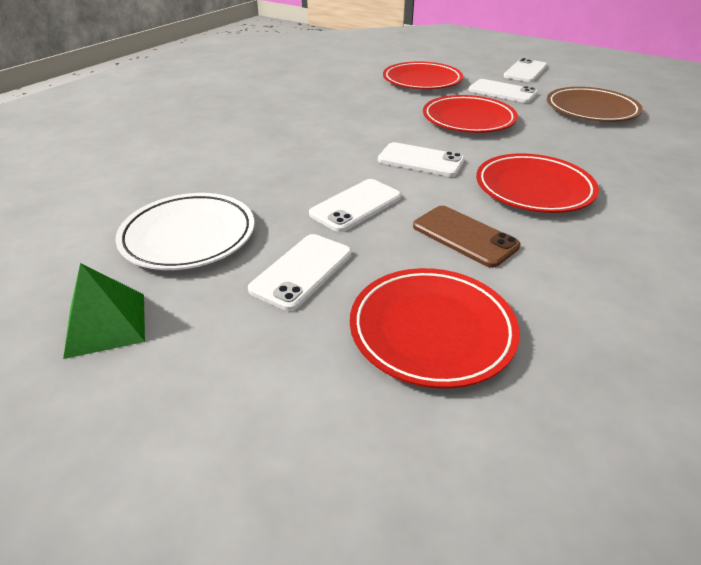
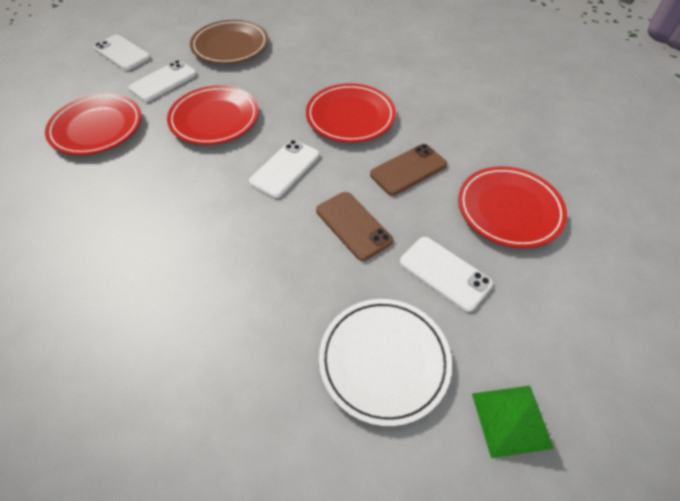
camera: 80 degrees left, 15 degrees up
white phone [309,179,401,232] -> brown phone [316,192,393,261]

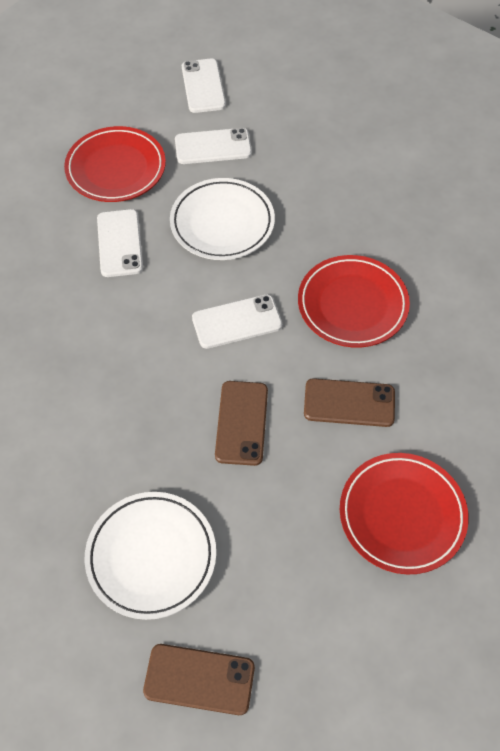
camera: 40 degrees right, 5 degrees up
red plate [167,85,259,145] -> white plate [170,178,275,260]
brown plate [190,20,268,64] -> none
white phone [400,237,493,312] -> white phone moved to [97,209,143,277]
green pyramid [472,386,554,458] -> brown phone [143,644,255,715]

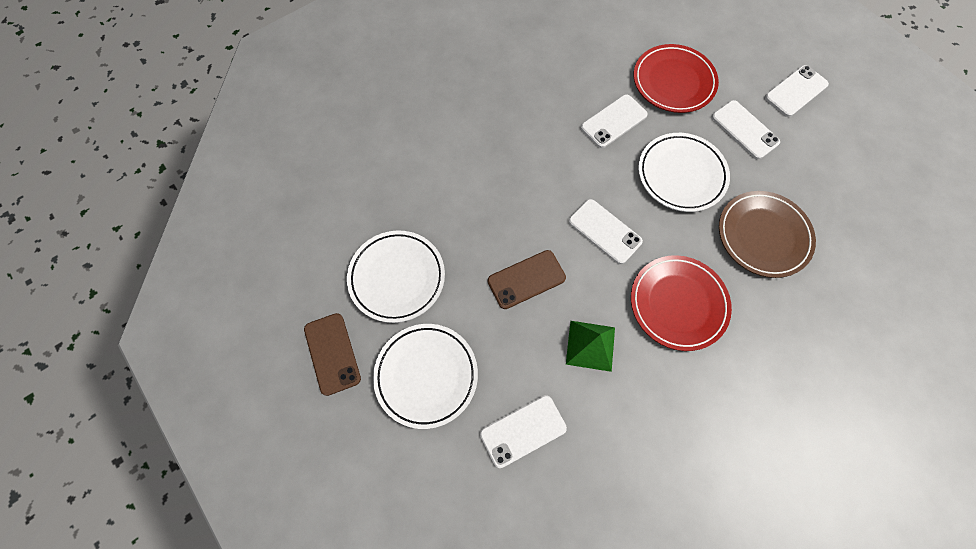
camera: 60 degrees right, 10 degrees up
brown phone [304,378,395,427] -> green pyramid [566,321,615,372]
red plate [340,453,469,574] -> white phone [480,395,567,468]
none -> white plate [373,324,478,429]
none -> brown plate [719,191,816,278]

